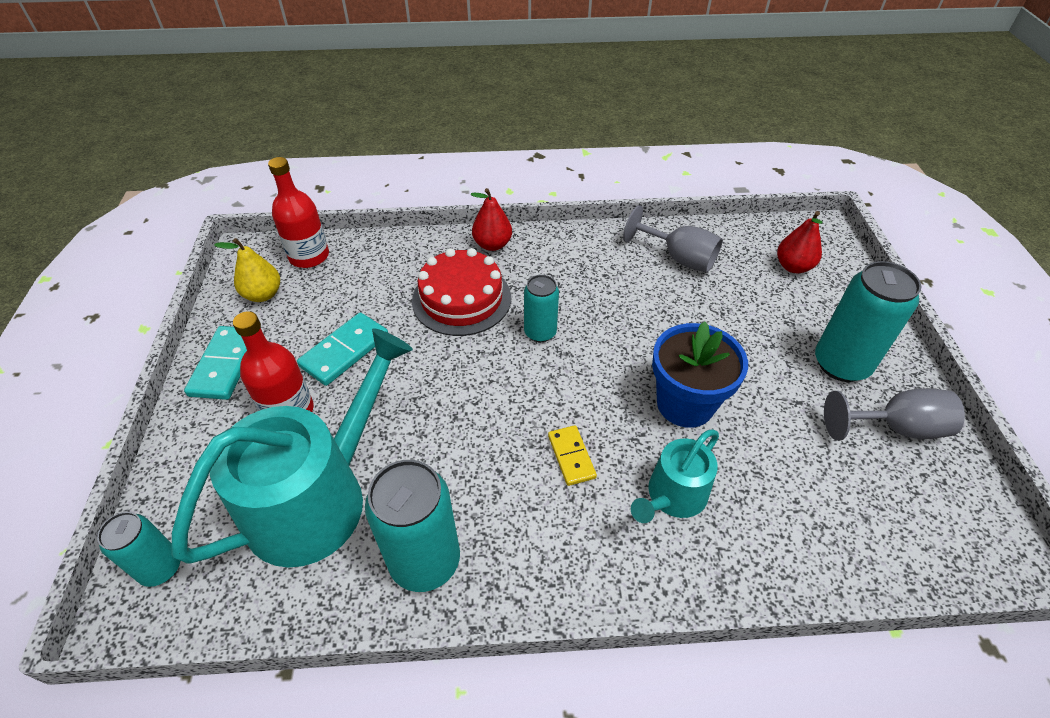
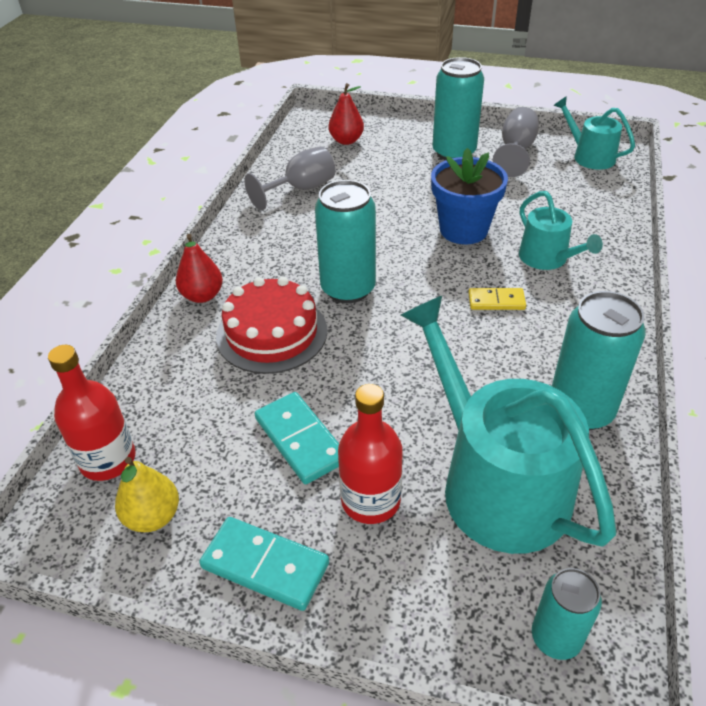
camera: 70 degrees left, 5 degrees down
turquoise can [524,275,559,342] -> turquoise can [315,180,376,303], size x1.68
none -> turquoise watering can [553,96,635,170]

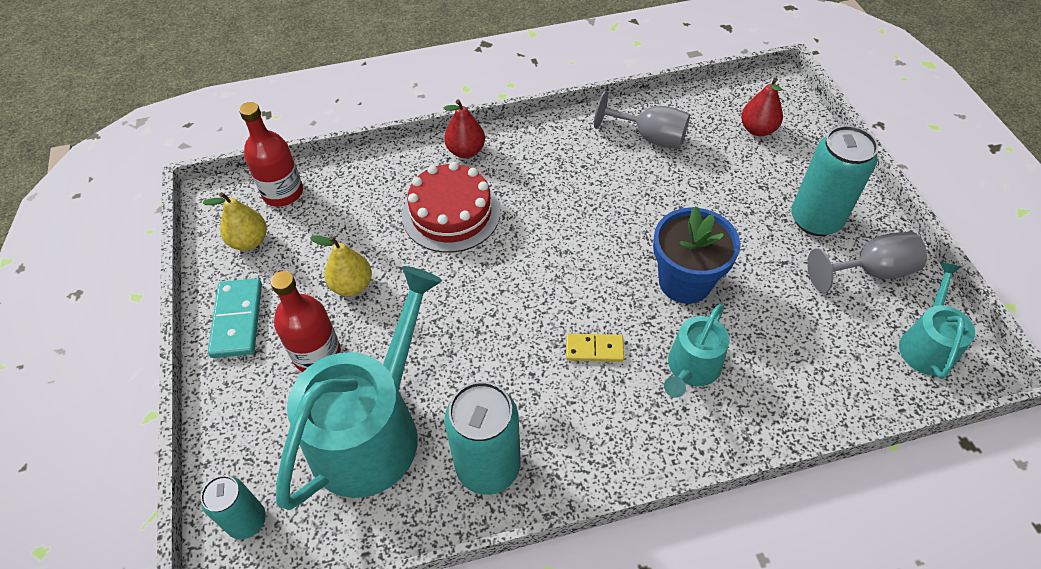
camera: 60 degrees right, 10 degrees up
turquoise domino [255,392,339,484] -> yellow pear [310,236,372,296]
turquoise can [315,180,376,303] -> none
yellow domino [468,288,526,310] -> yellow domino turned 60 degrees counterclockwise [566,334,624,362]

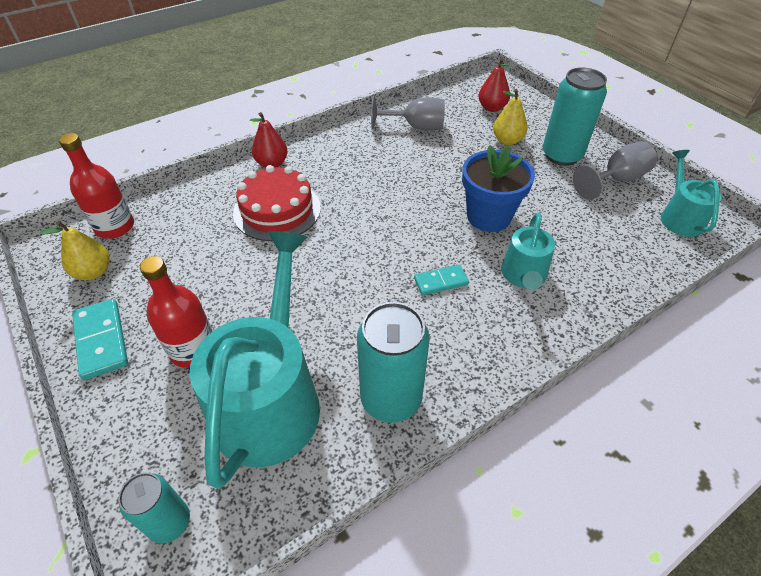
camera: 20 degrees left, 5 degrees down
yellow pear [310,236,372,296] -> yellow pear moved to [493,89,527,145]
yellow domino [566,334,624,362] -> turquoise domino [414,264,469,295]

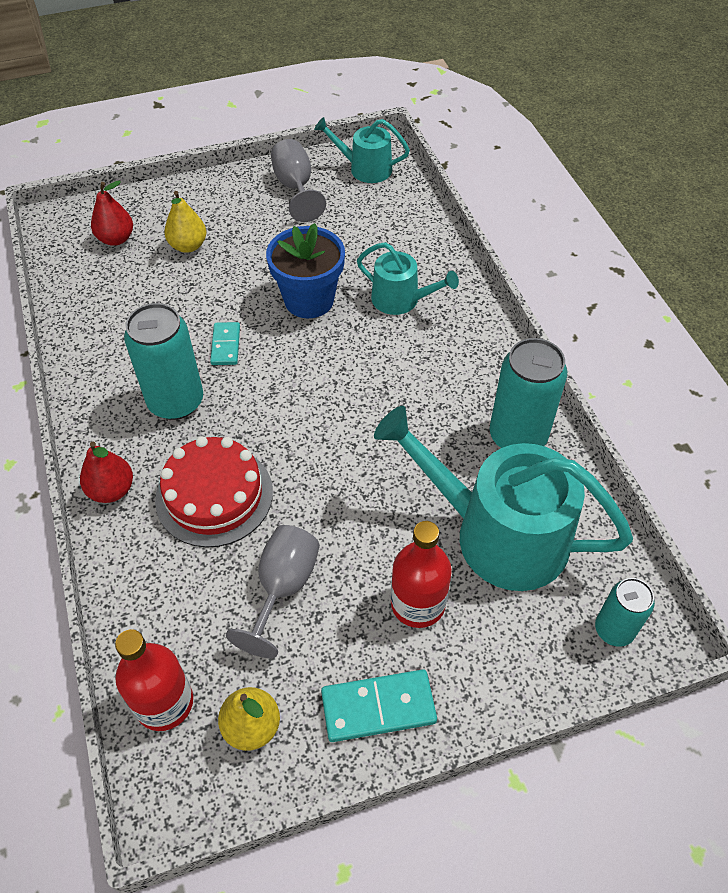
camera: 75 degrees left, 5 degrees up
grey goblet [371,96,445,131] -> grey goblet moved to [226,525,320,658]
turquoise domino [414,264,469,295] -> turquoise domino moved to [210,322,240,365]
turquoise can [543,67,607,166] -> turquoise can moved to [124,303,203,420]

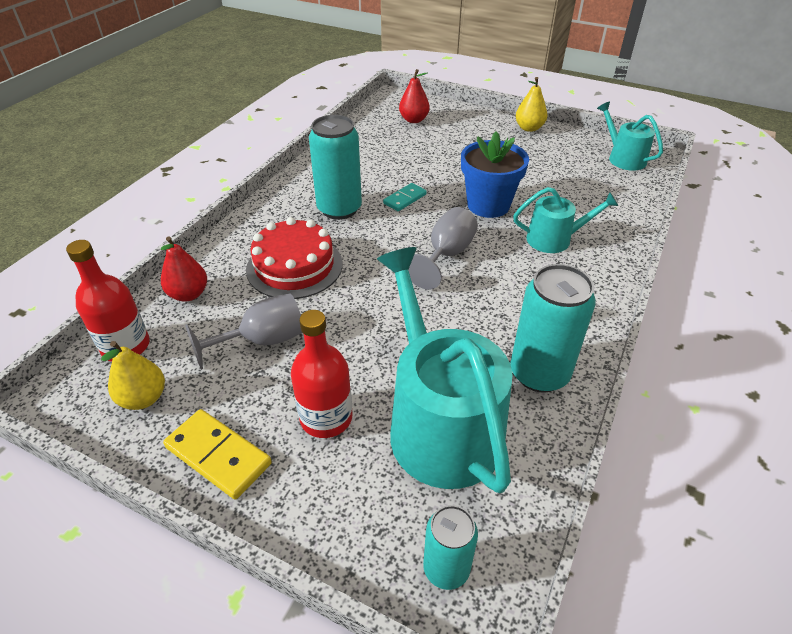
camera: 45 degrees right, 10 degrees down
red pear [80,442,133,503] -> red pear moved to [161,236,207,302]
yellow pear [164,191,206,253] -> yellow pear moved to [516,77,548,132]
grey goblet [271,139,326,222] -> grey goblet moved to [408,207,478,290]
turquoise domino [321,669,437,742] -> yellow domino [163,409,272,499]
turquoise watering can [357,242,459,315] -> turquoise watering can turned 75 degrees counterclockwise [513,187,618,253]

